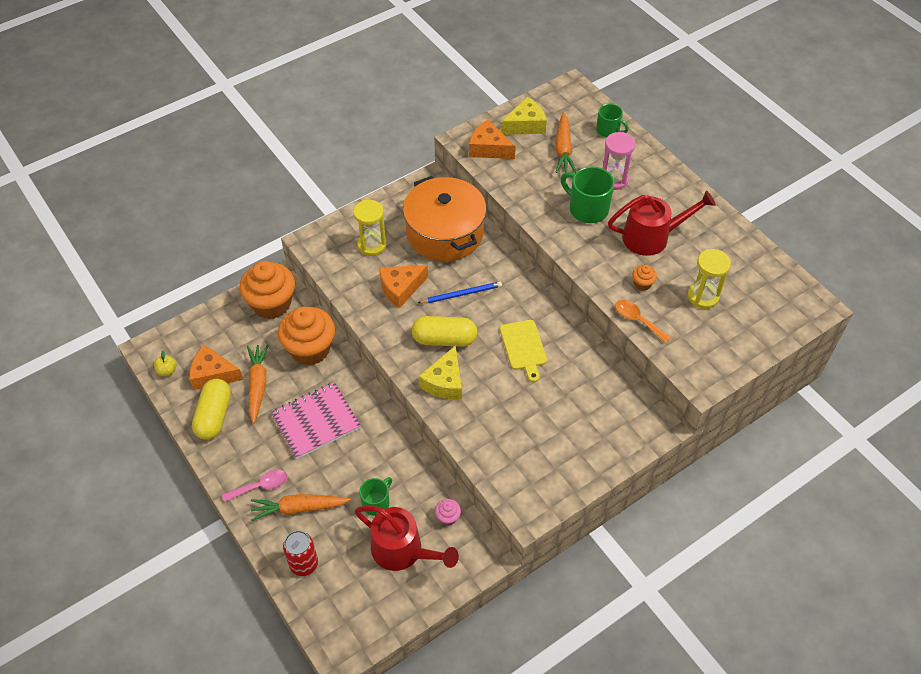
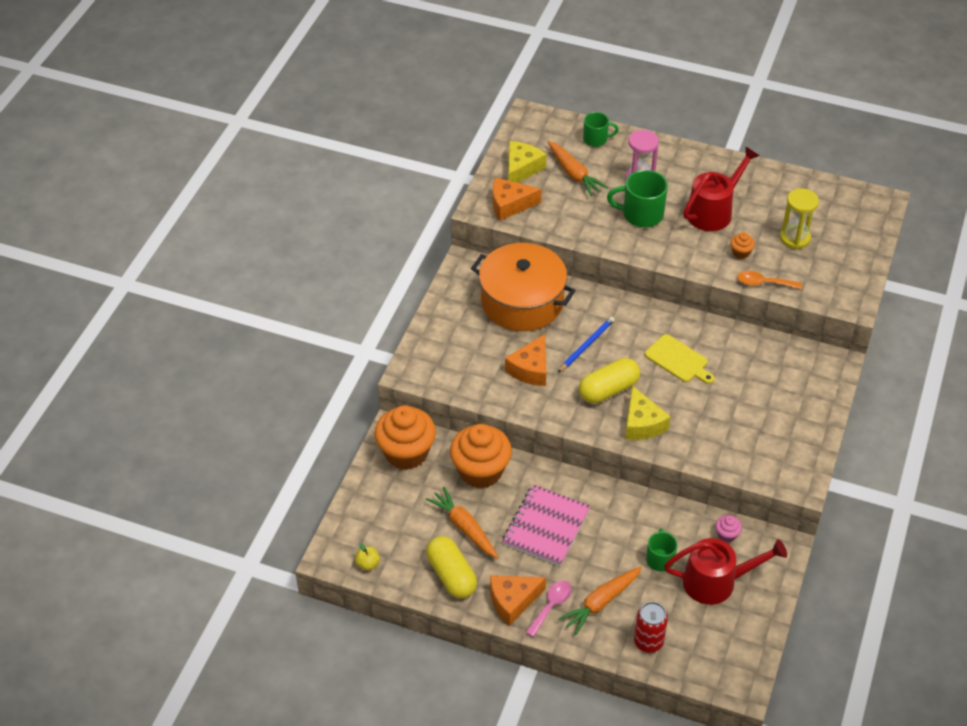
camera: 35 degrees left, 5 degrees down
orange cheese [190,344,243,390] -> orange cheese moved to [490,575,546,626]
yellow hourglass [353,200,387,256] -> none

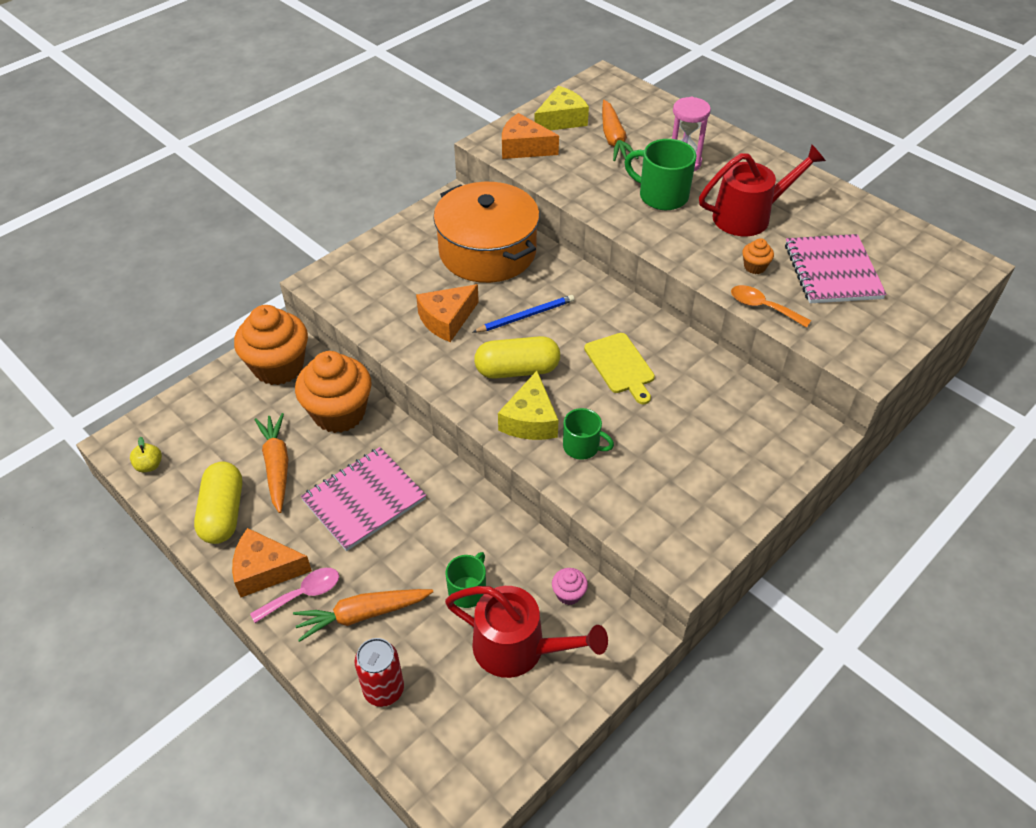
camera: 25 degrees right, 0 degrees up
green mug [583,112,619,147] -> green mug moved to [563,408,614,460]
yellow hourglass [780,188,819,249] -> pink notebook [785,234,887,303]

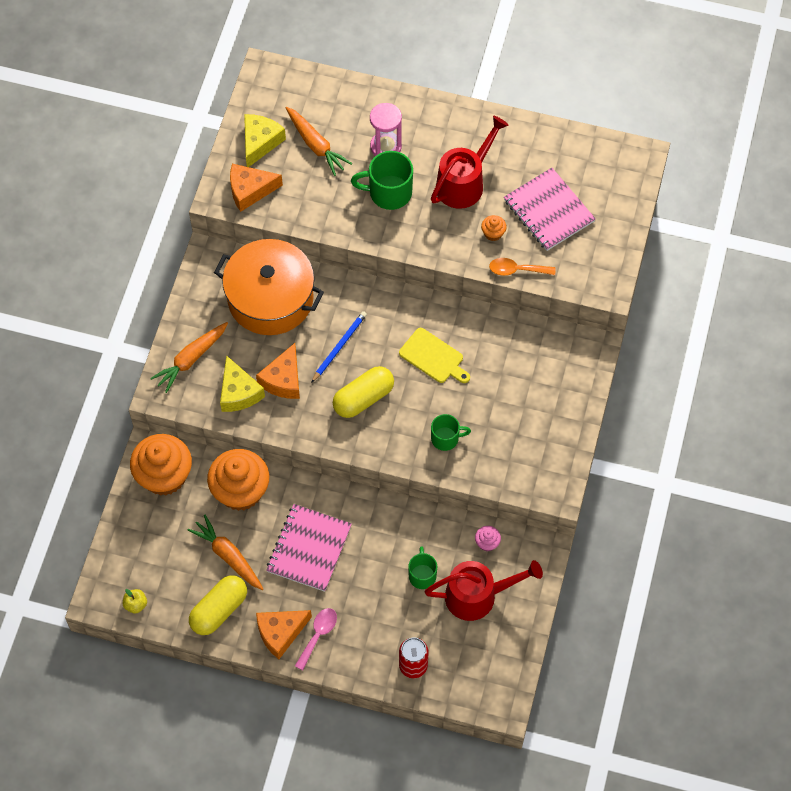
camera: 30 degrees left, 15 degrees up
yellow capsule [194,462,242,544] -> yellow capsule turned 75 degrees clockwise [189,575,247,635]
orange carrot [293,589,433,642] -> orange carrot moved to [150,322,228,393]
yellow cheese [498,371,559,440] -> yellow cheese moved to [220,355,265,412]

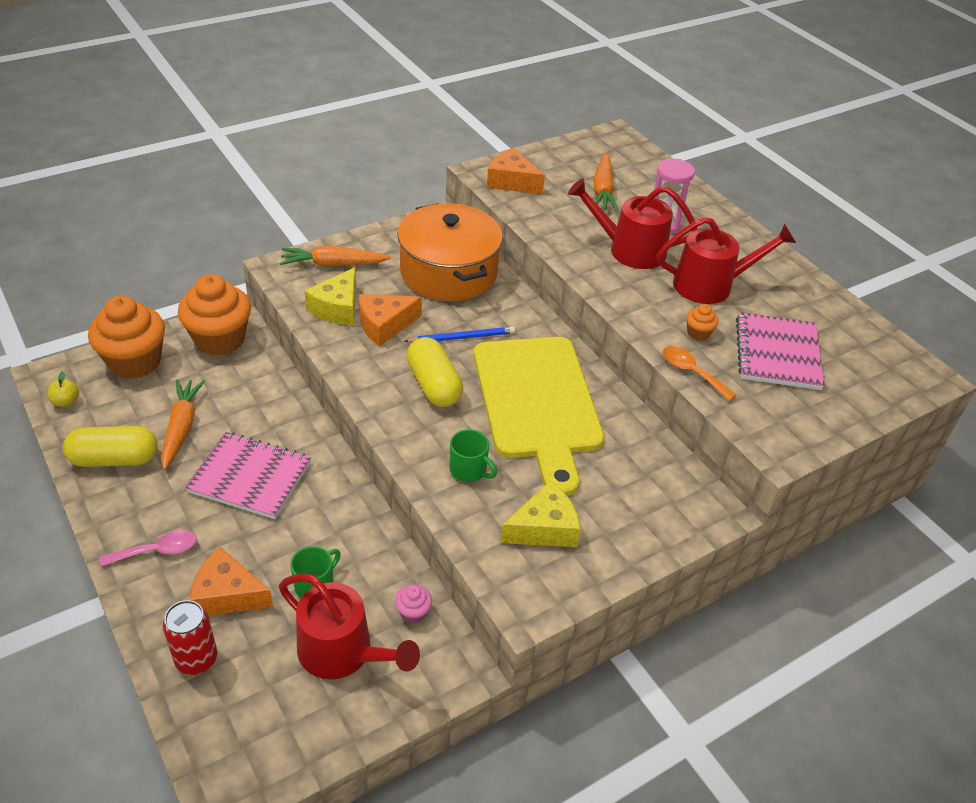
camera: 40 degrees right, 20 degrees down
orange cupcake [207,449,269,511] -> orange cupcake moved to [88,296,165,379]
yellow cheese [244,114,286,167] -> yellow cheese moved to [501,481,581,547]
orange cheese [256,610,312,659] -> orange cheese moved to [190,547,273,616]
pink notebook [266,504,352,592] -> pink notebook turned 45 degrees clockwise [185,432,311,519]
yellow capsule [333,366,394,418] -> yellow capsule turned 60 degrees clockwise [407,337,463,407]
green mug [351,151,413,210] -> red watering can [568,178,698,269]
yellow cutting board [399,328,470,383] -> yellow cutting board [474,337,604,496], size x2.18

